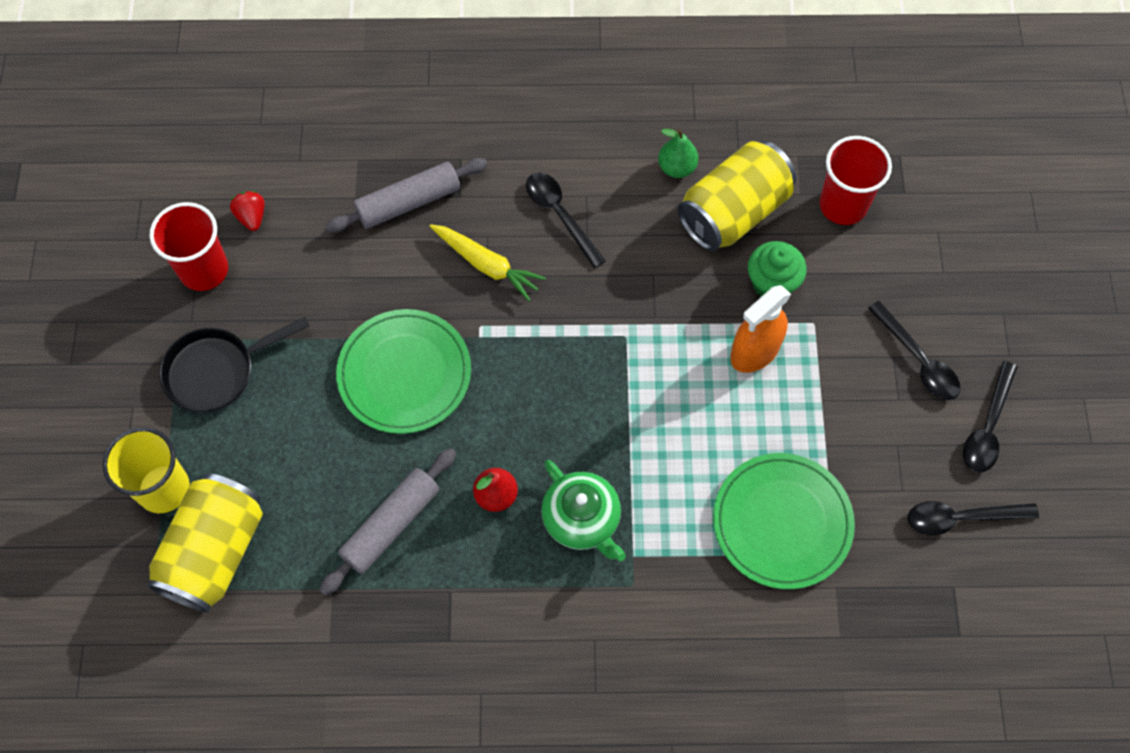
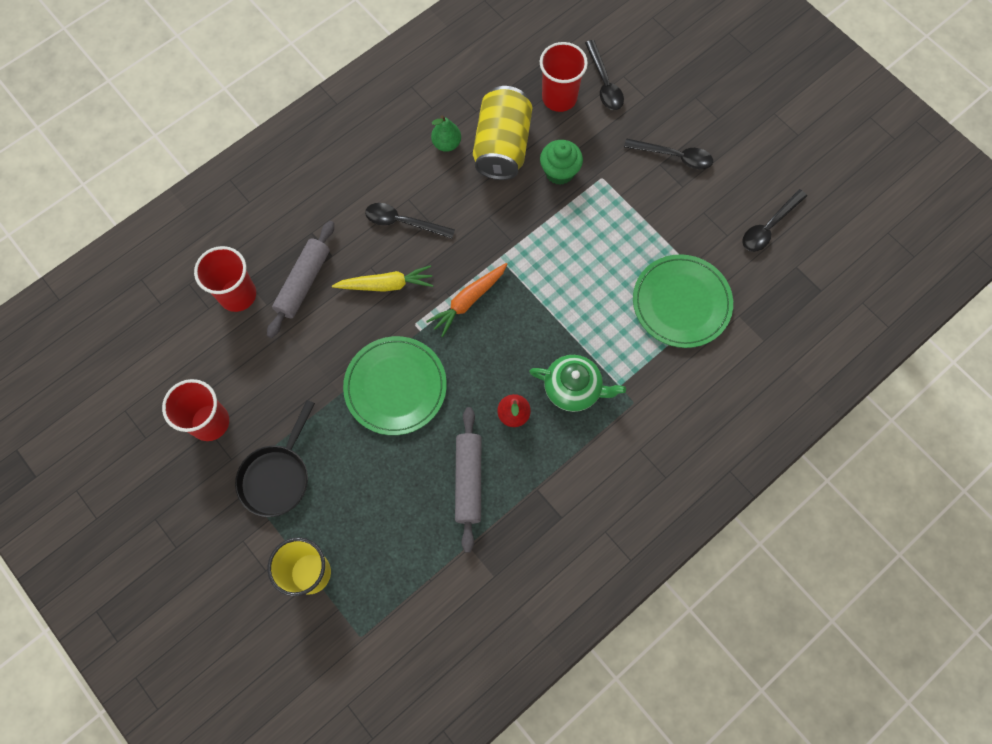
camera: 40 degrees left, 5 degrees up
yellow can [147,473,263,613] -> none
red strawberry [230,191,265,231] -> none
orange spray bottle [730,285,791,373] -> none
black spoon [963,361,1017,473] -> black spoon moved to [585,40,624,110]
none -> red cup [194,246,256,312]
none -> orange carrot [426,263,508,337]

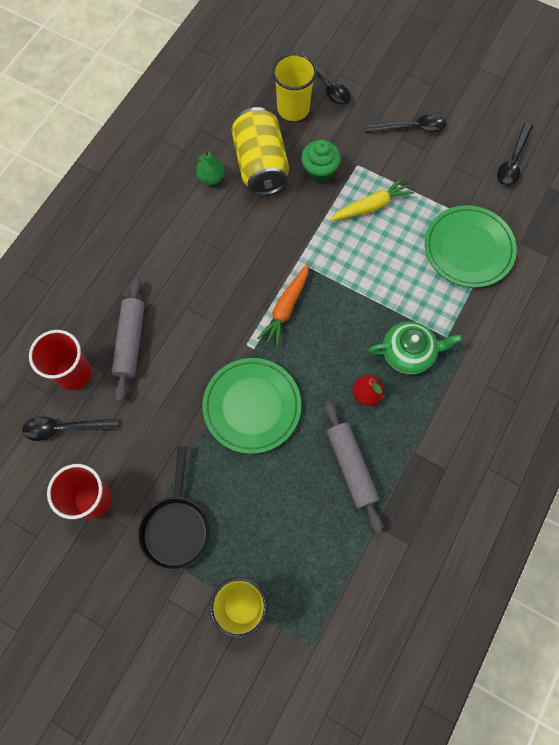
camera: 20 degrees left, 0 degrees up
yellow carrot [332,265,433,292] -> yellow carrot moved to [329,177,414,221]
black spoon [365,203,455,239] -> black spoon moved to [22,416,118,441]
red cup [540,42,588,112] -> yellow cup [272,53,317,121]

